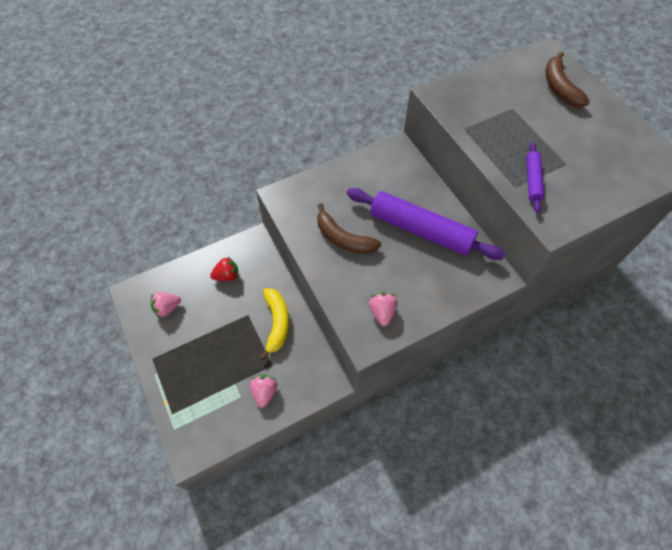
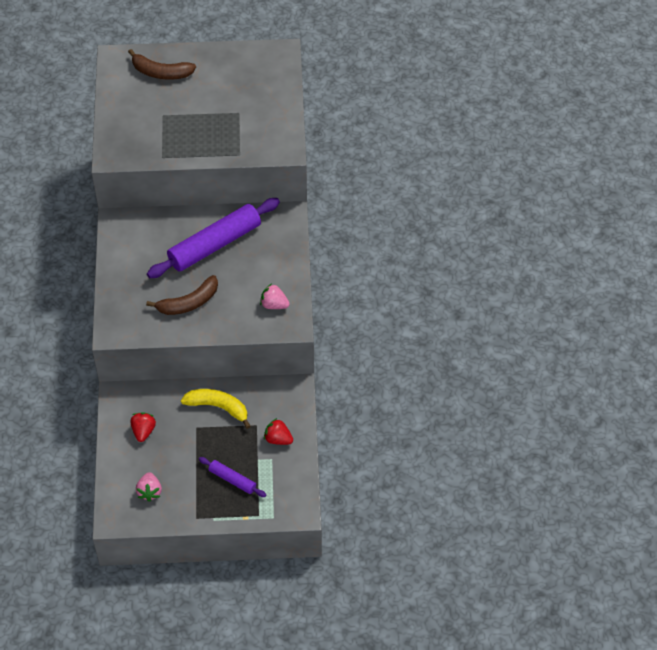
camera: 65 degrees left, 5 degrees down
pink strawberry [250,375,277,408] -> red strawberry [264,418,293,445]
purple rolling pin [526,142,544,213] -> purple rolling pin moved to [199,457,266,497]

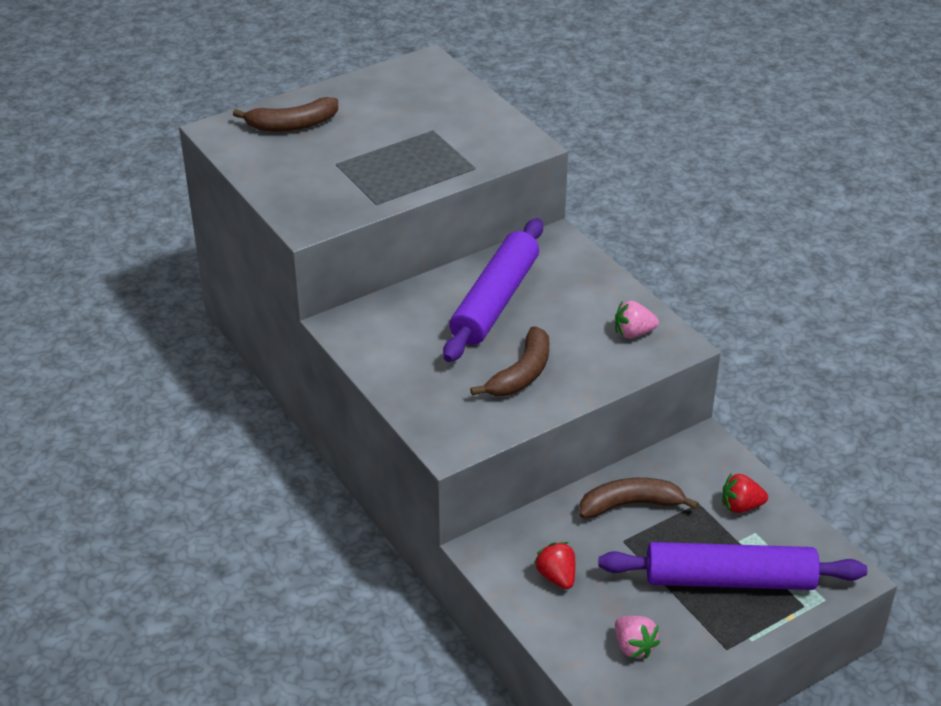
camera: 30 degrees left, 15 degrees down
yellow banana [181,389,251,429] -> brown banana [579,478,698,519]
purple rolling pin [199,457,266,497] -> purple rolling pin [599,542,867,590], size x2.07

